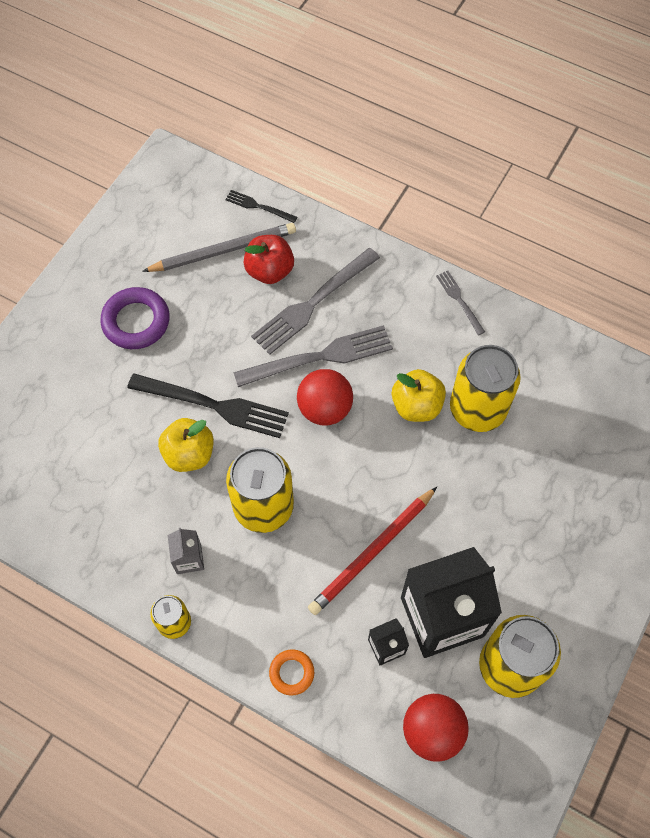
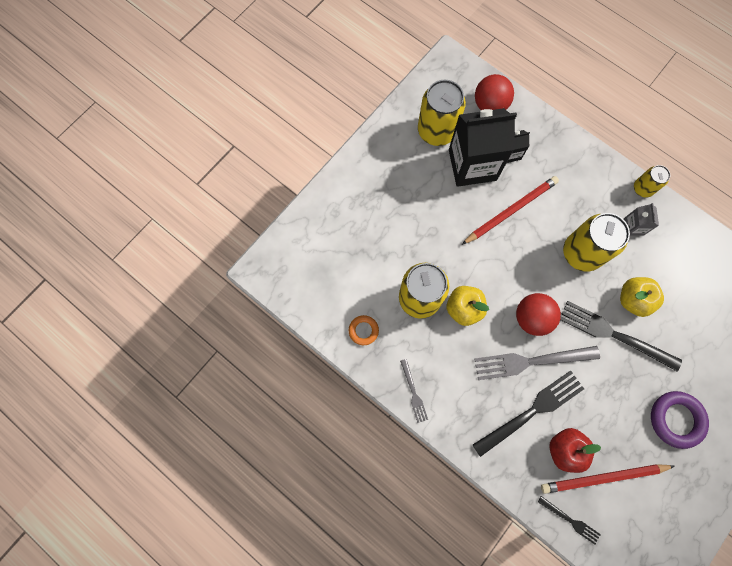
camera: 170 degrees left, 10 degrees up
grey pencil [142,223,296,272] -> red pencil [541,464,675,494]
grey fork [251,248,380,355] -> black fork [473,371,584,457]
orange ring [269,649,314,696] -> orange ring moved to [349,315,379,345]

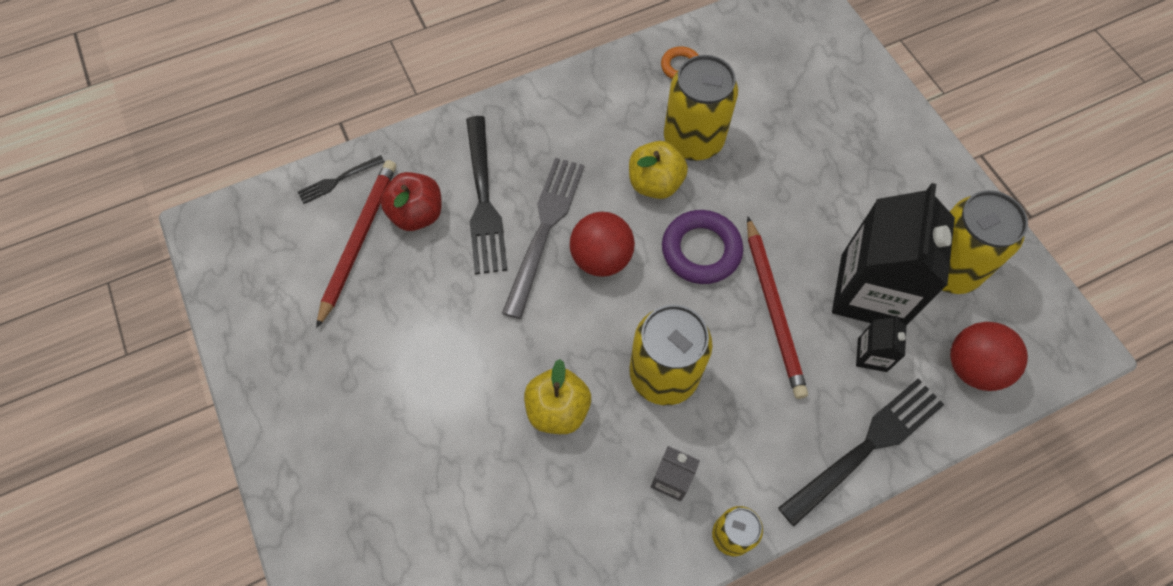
camera: 115 degrees right, 10 degrees down
grey fork [400,359,428,423] -> none
black fork [560,301,682,372] -> black fork moved to [778,378,944,526]
purple ring [651,391,709,449] -> purple ring moved to [662,210,743,284]

